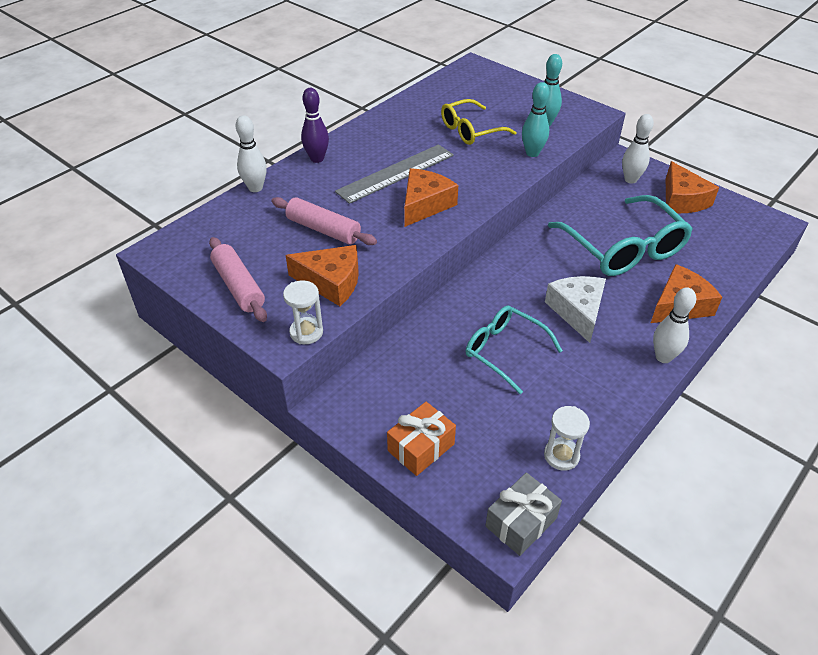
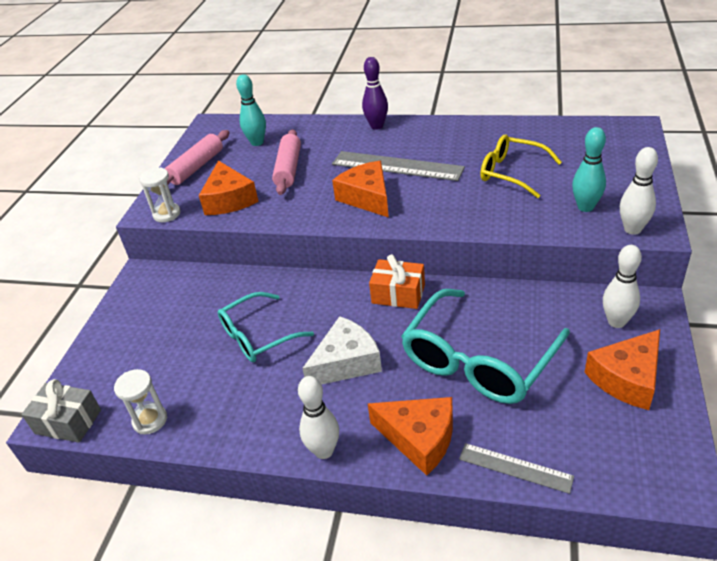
camera: 65 degrees right, 5 degrees down
white bowling pin [236,115,267,192] -> white bowling pin moved to [620,147,658,235]
orange gift [387,402,456,476] -> orange gift moved to [369,254,425,309]
orange cheese [404,168,458,227] -> orange cheese turned 120 degrees counterclockwise [332,161,389,218]
turquoise glasses [465,305,563,394] -> turquoise glasses turned 135 degrees counterclockwise [218,292,314,362]
turquoise bowling pin [522,82,550,157] -> turquoise bowling pin moved to [236,74,266,146]
none -> grey ruler [459,443,574,494]

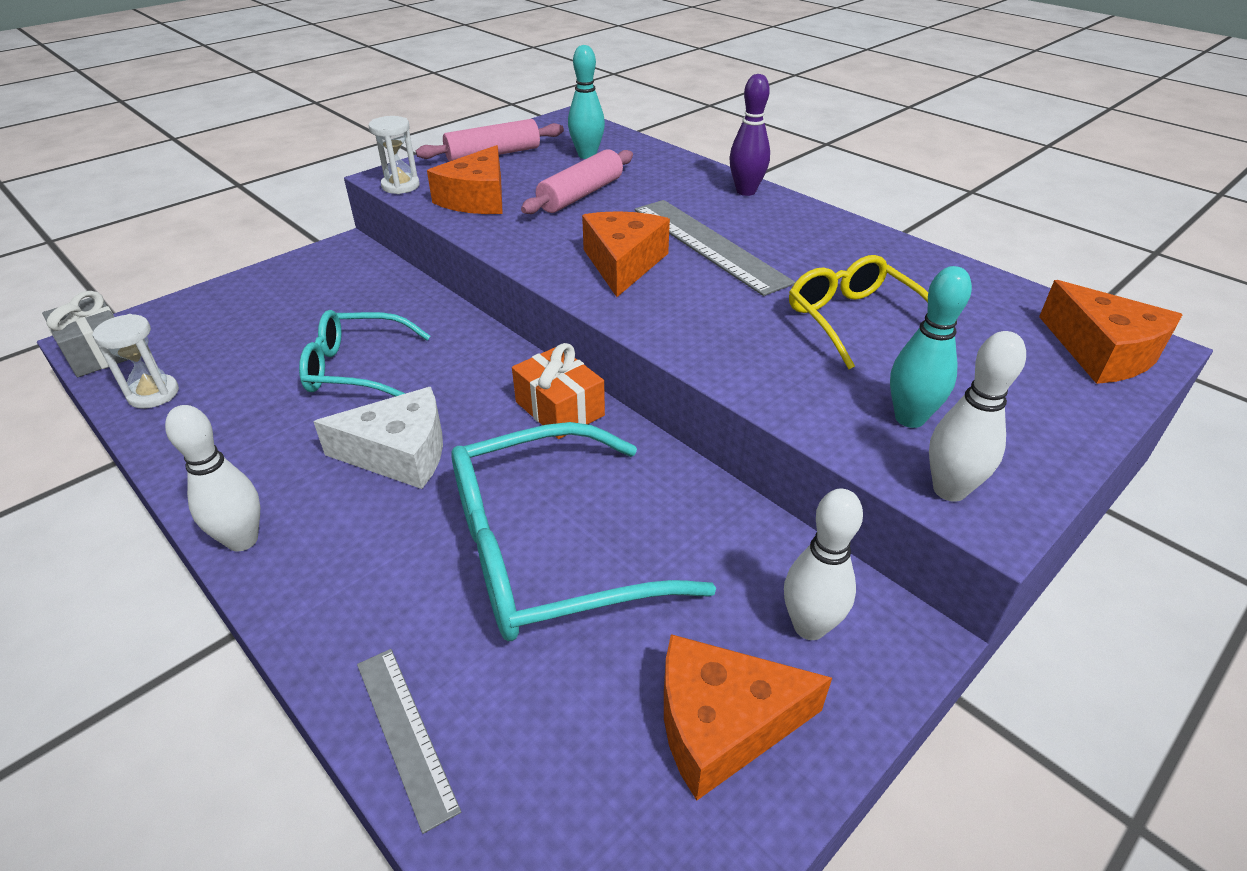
camera: 30 degrees right, 0 degrees up
orange cheese [368,397,453,476] -> orange cheese moved to [1039,280,1182,384]

